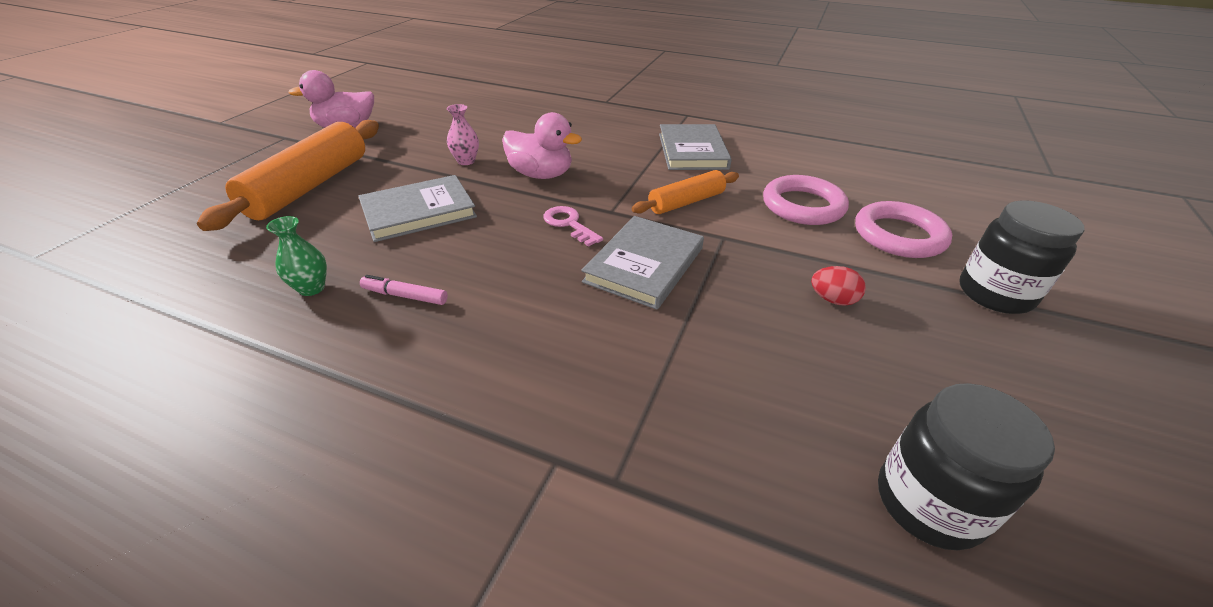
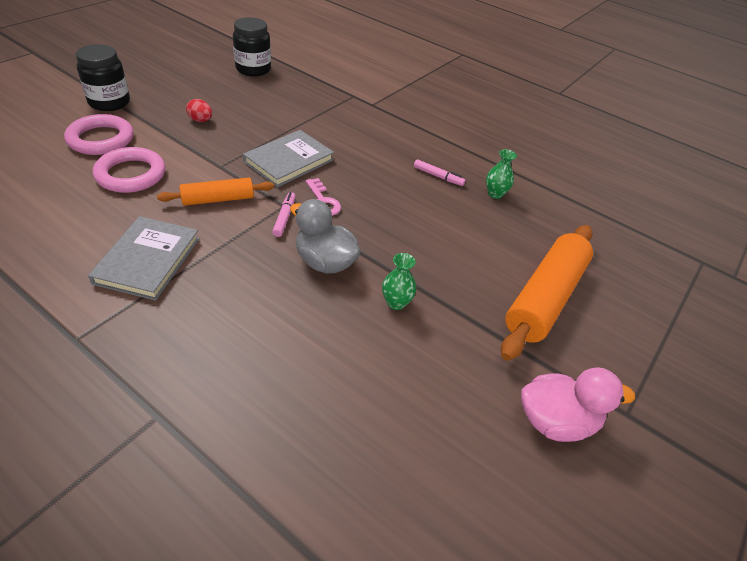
camera: 170 degrees left, 5 degrees up
grey book [358,175,477,242] -> none
pink vase [447,104,479,165] -> green vase [382,253,416,310]
pink duck [502,112,582,179] -> grey duck [290,199,360,274]
none -> pink marker [272,192,295,237]

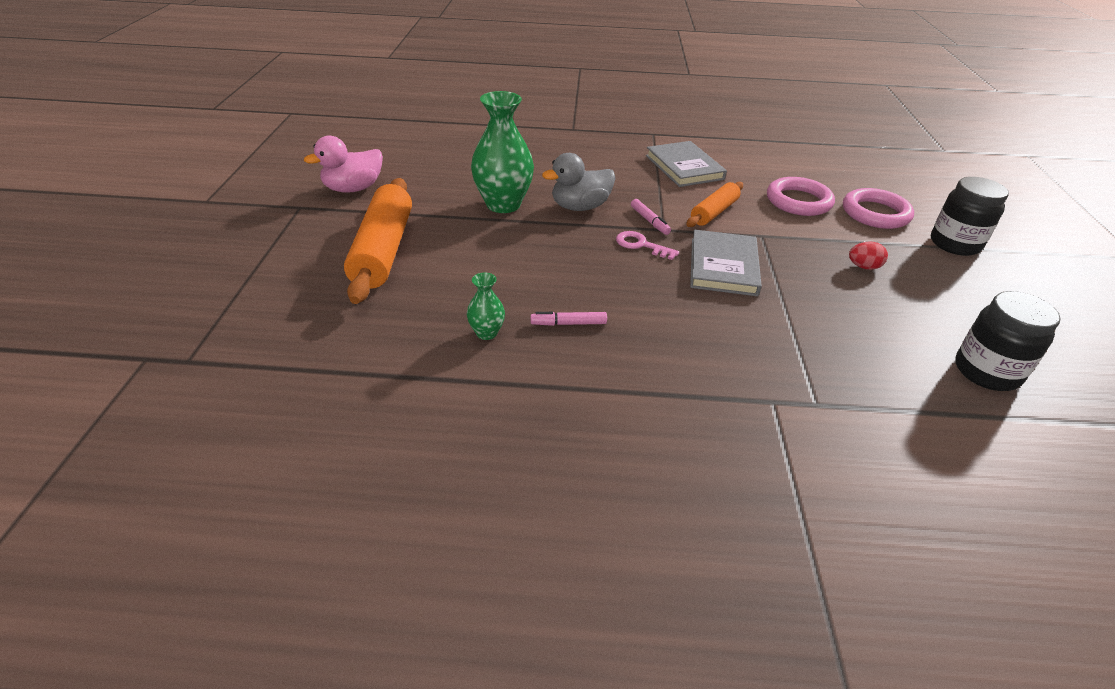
camera: 150 degrees right, 5 degrees down
grey duck [290,199,360,274] -> grey duck turned 150 degrees clockwise [542,153,615,211]
green vase [382,253,416,310] -> green vase [471,91,534,213], size x2.10

